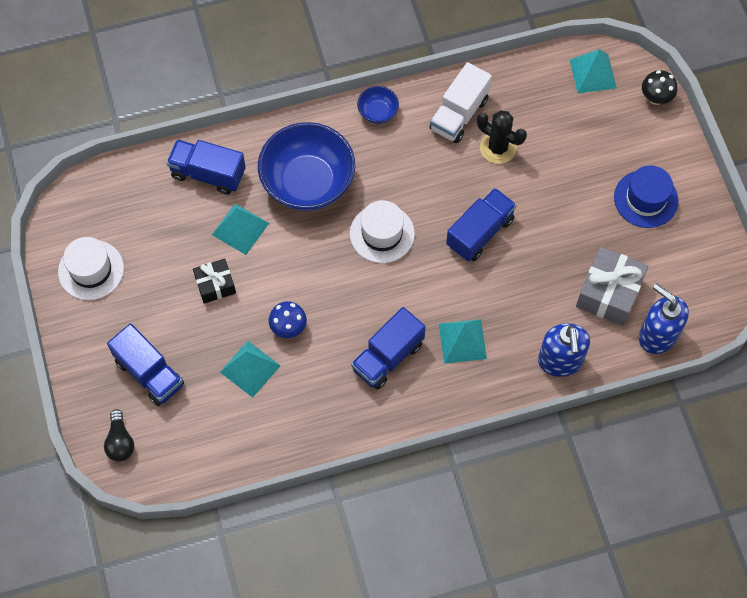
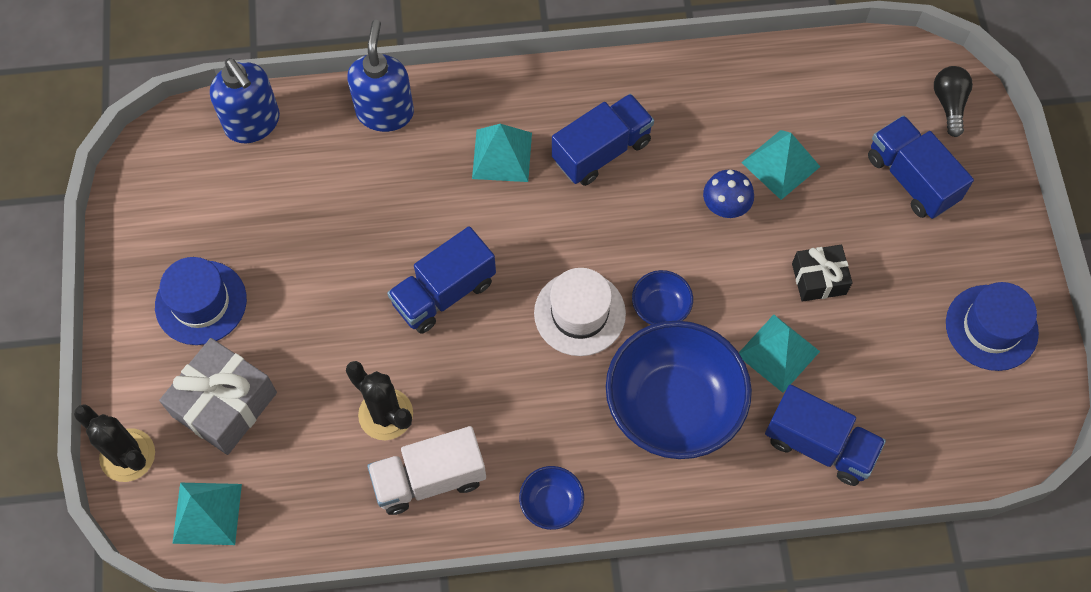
camera: 170 degrees left, 0 degrees up
white hat [58,237,124,300] -> blue hat [946,282,1039,371]
white truck [429,62,492,143] -> white truck turned 150 degrees counterclockwise [367,426,486,515]
grey gift [576,247,648,326] -> grey gift moved to [159,338,277,455]
black mushroom [642,70,677,105] -> black cactus [74,404,155,482]
none -> blue bowl [632,270,693,325]

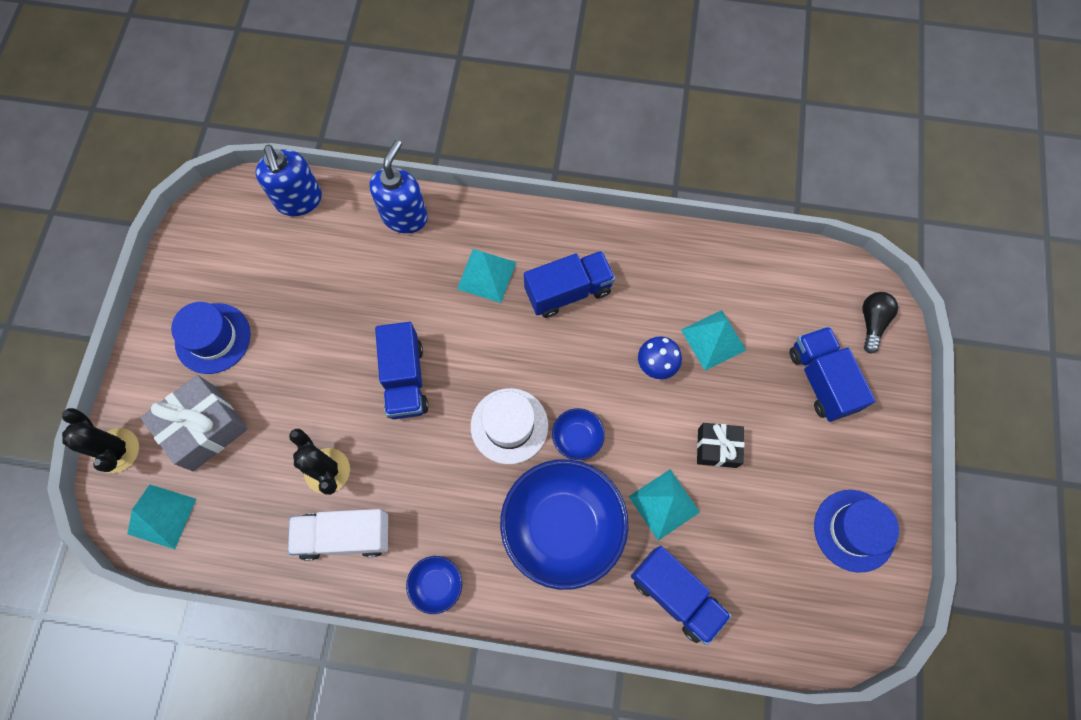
camera: 15 degrees right, 5 degrees up
blue truck [387,226,496,334] -> blue truck turned 75 degrees counterclockwise [375,322,429,419]

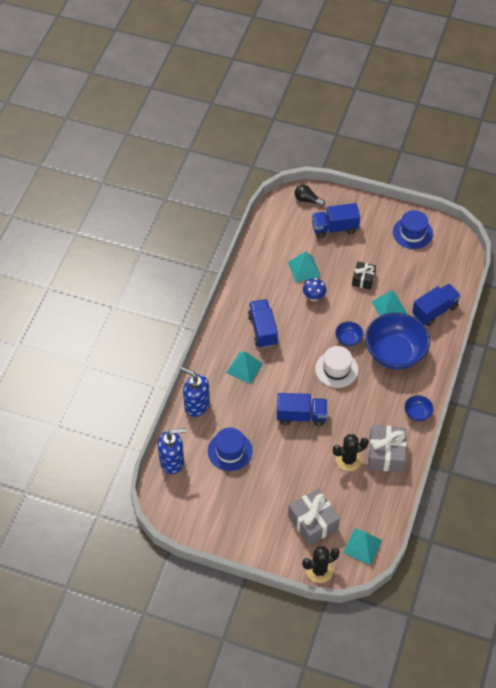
camera: 80 degrees left, 15 degrees down
blue hat [171,302,251,374] -> blue hat moved to [208,428,253,471]
white truck [288,509,388,560] -> grey gift [368,425,407,472]

